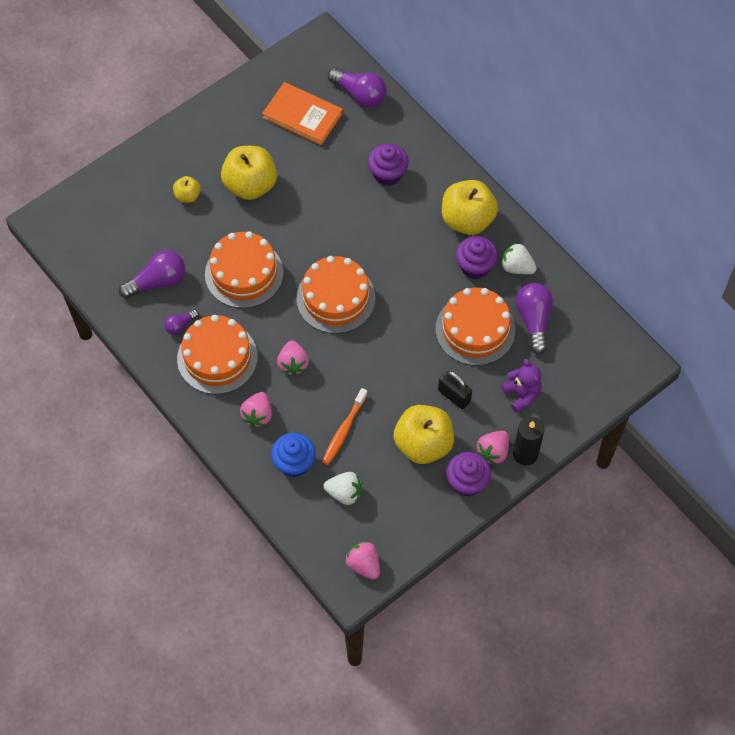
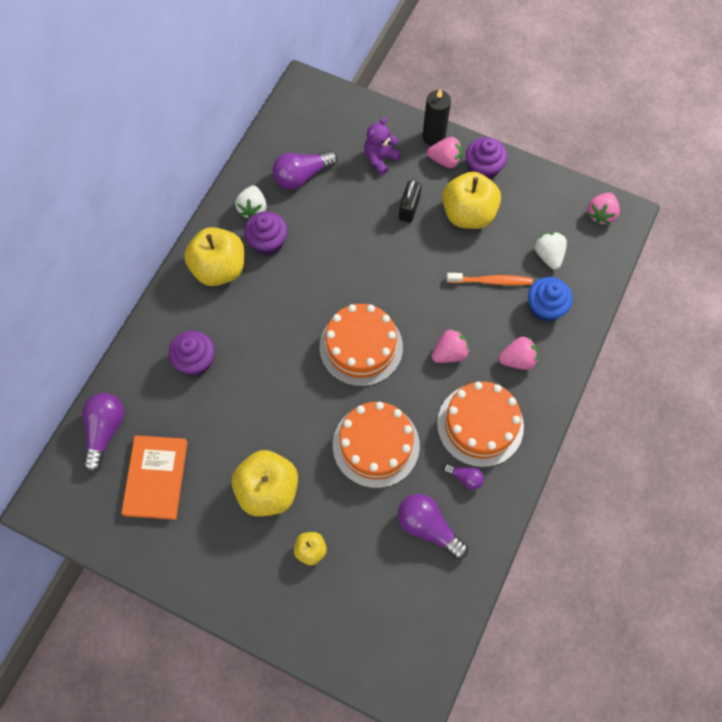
camera: 115 degrees left, 5 degrees up
orange cake [436,288,515,366] -> none

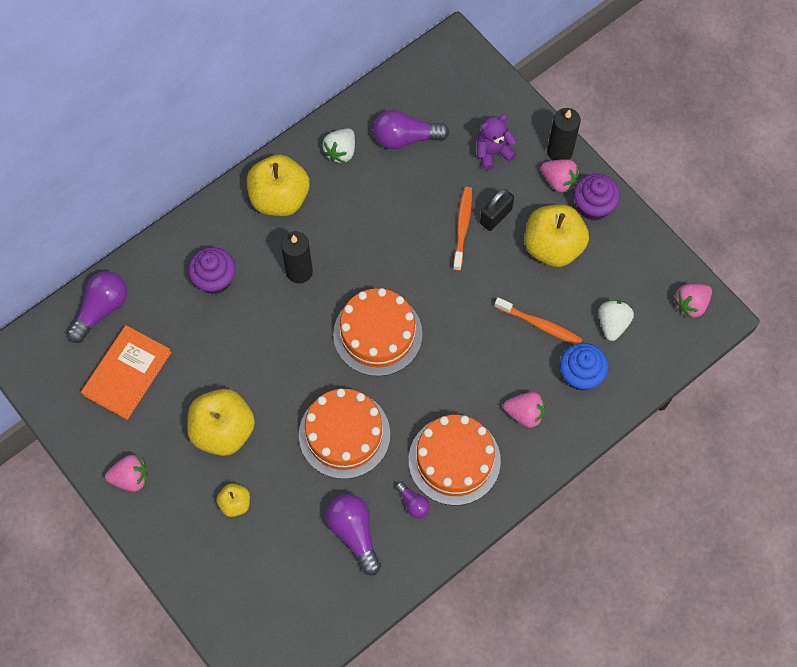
camera: 25 degrees right, 0 degrees up
purple cupcake [244,211,288,256] -> none
pink strawberry [431,329,470,363] -> pink strawberry moved to [105,455,148,492]
none -> black candle [281,231,313,284]
none -> orange toothbrush [453,187,472,271]

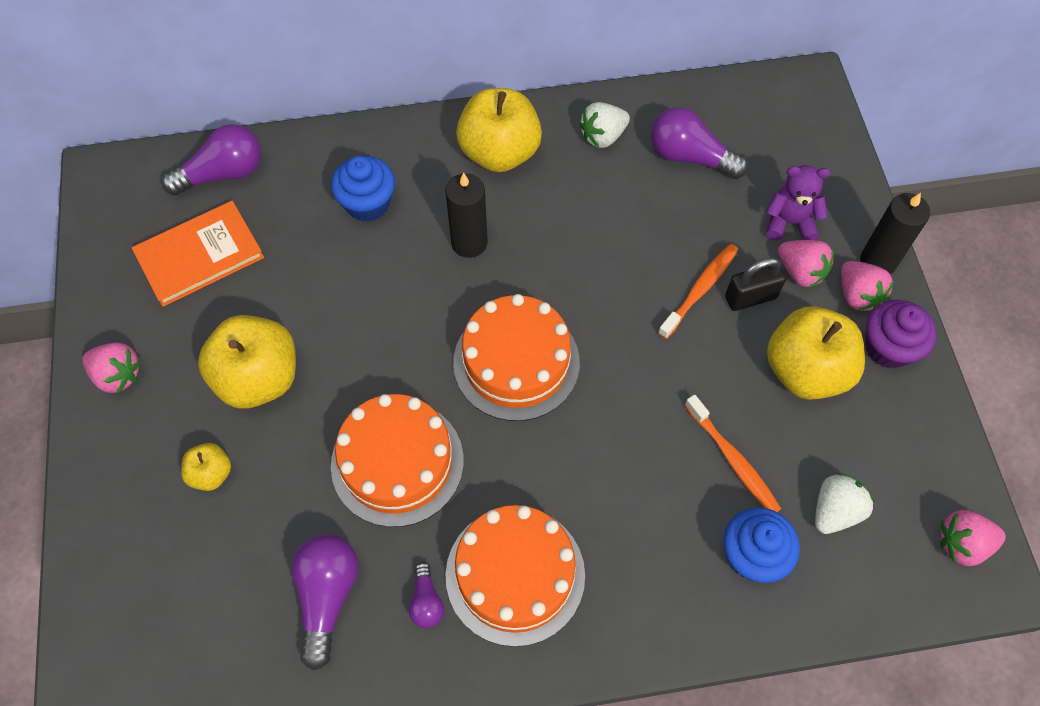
camera: 30 degrees right, 5 degrees down
purple cupcake [188,247,236,294] -> blue cupcake [331,156,395,222]
pink strawberry [503,392,545,428] -> pink strawberry moved to [778,240,834,288]

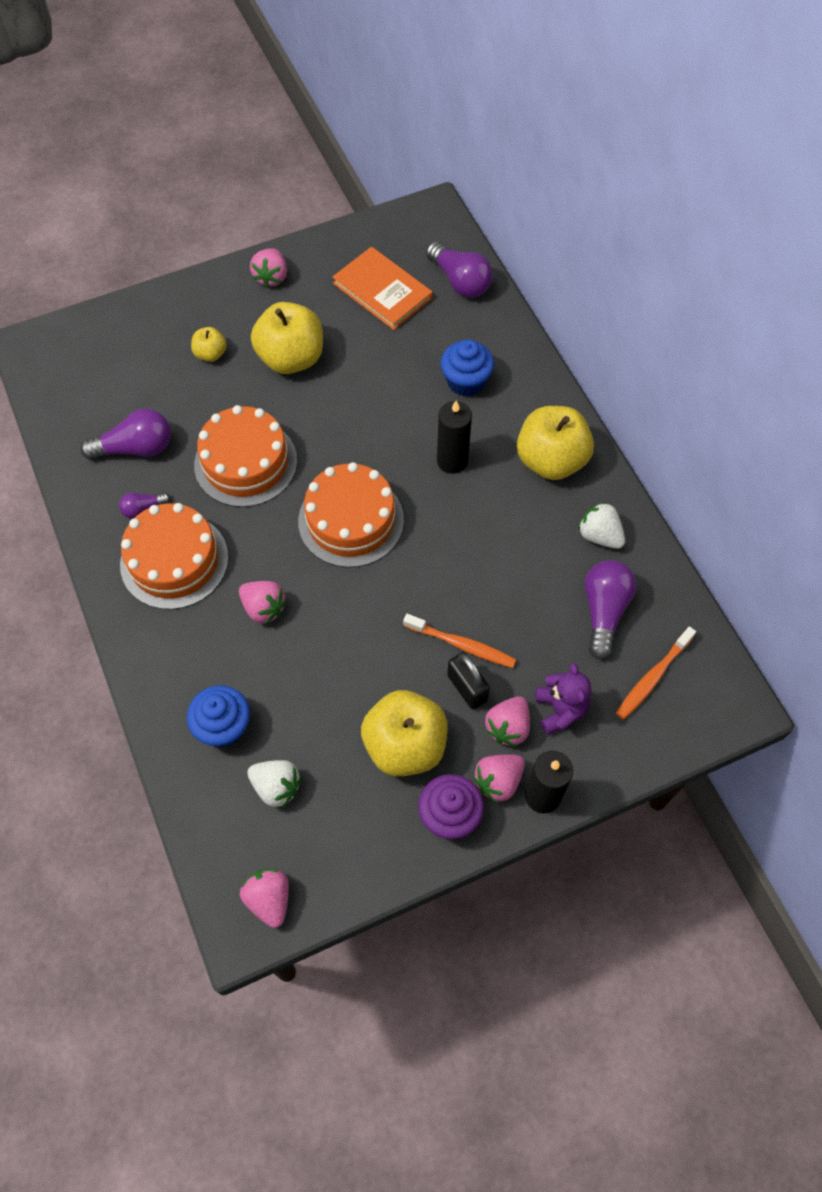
camera: 75 degrees right, 0 degrees up
orange toothbrush [685,395,781,512] -> orange toothbrush moved to [616,626,696,720]
none -> pink strawberry [239,581,287,625]

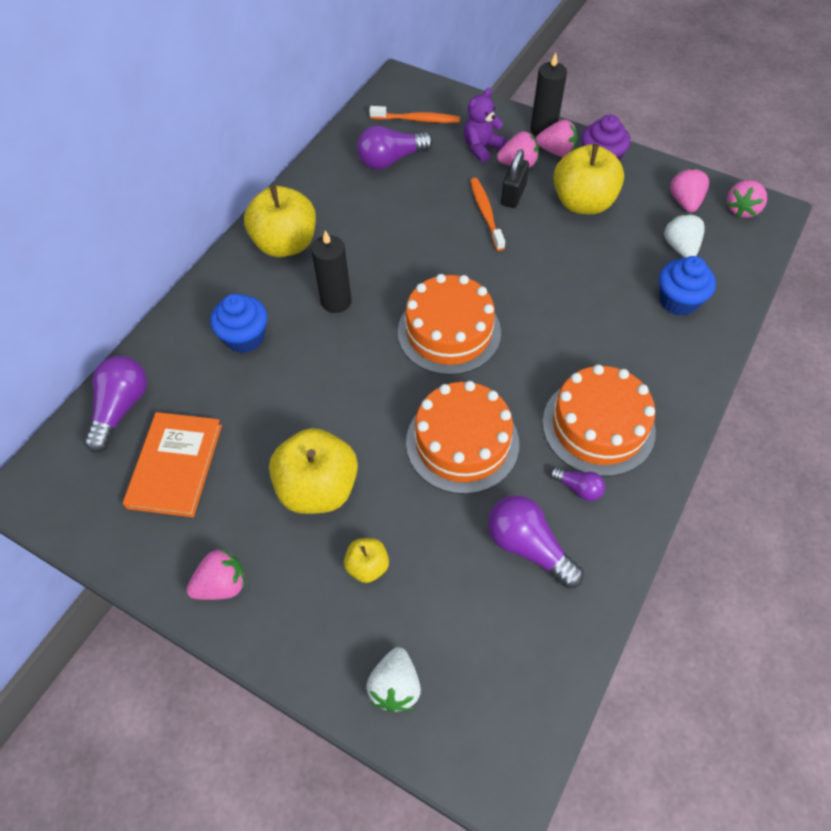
camera: 125 degrees left, 5 degrees down
pink strawberry [239,581,287,625] -> pink strawberry moved to [670,168,709,213]
white strawberry [578,502,625,549] -> white strawberry moved to [366,647,421,712]

